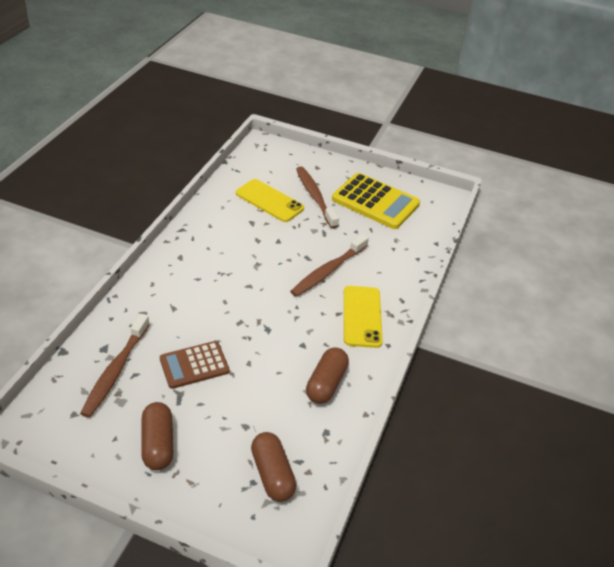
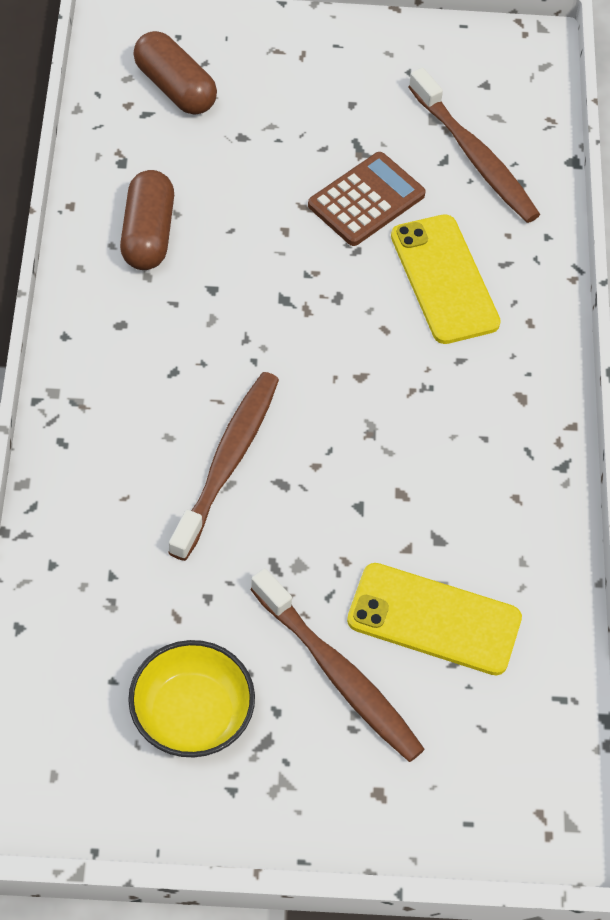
camera: 160 degrees right, 15 degrees up
brown toothbrush [80,314,150,418] -> brown toothbrush turned 150 degrees clockwise [408,67,540,223]
brown capsule [142,402,173,470] -> none
yellow calculator [332,173,420,229] -> yellow bowl [128,640,255,757]
yellow phone [344,286,383,348] -> yellow phone moved to [391,214,501,344]

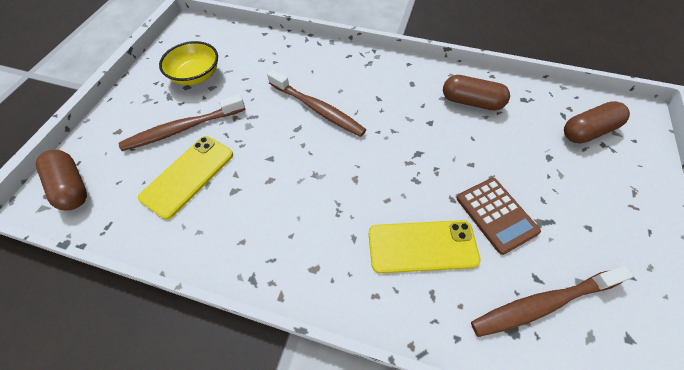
camera: 110 degrees right, 0 degrees up
none -> brown capsule [36,150,87,210]

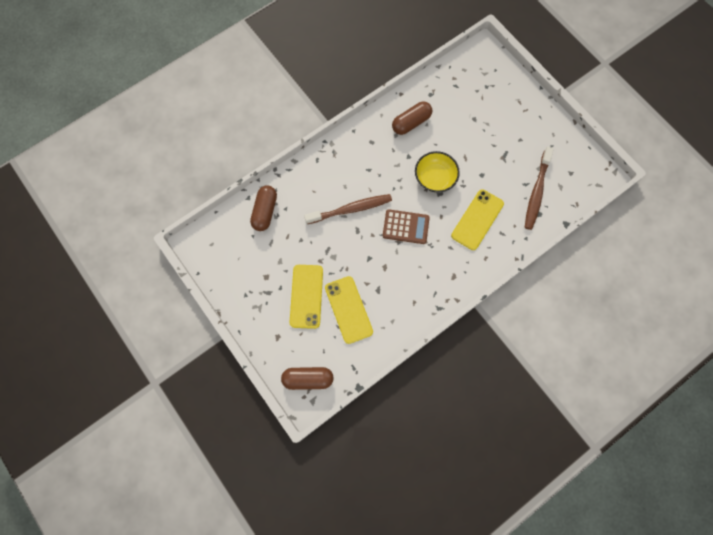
camera: 55 degrees left, 15 degrees up
brown toothbrush [119,94,246,151] -> yellow phone [290,265,323,329]
yellow bowl [159,41,218,85] -> yellow bowl moved to [415,151,460,192]
brown calculator [457,178,541,255] -> brown calculator moved to [383,209,430,244]
brown capsule [564,101,630,143] -> brown capsule moved to [250,186,277,231]

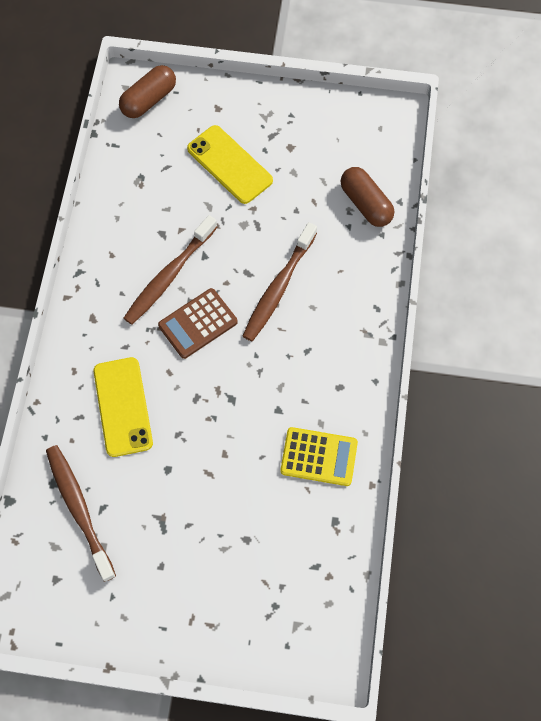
camera: 135 degrees right, 5 degrees down
yellow phone [325,276,373,344] -> none
brown capsule [392,101,432,135] -> yellow calculator [280,427,358,486]
yellow bowl [415,151,460,192] -> none
none -> brown toothbrush [124,215,217,325]

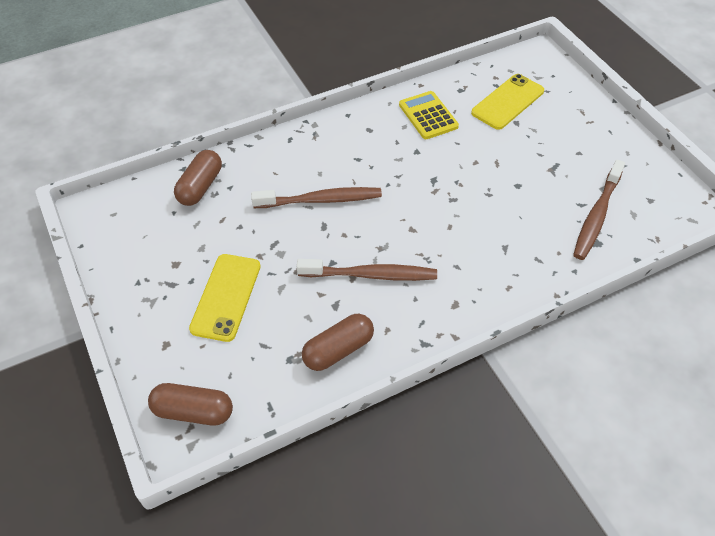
camera: 125 degrees left, 15 degrees down
yellow phone [93,357,153,457] -> yellow phone moved to [471,74,544,130]
brown calculator [158,288,238,359] -> none
none -> brown capsule [302,314,374,371]

